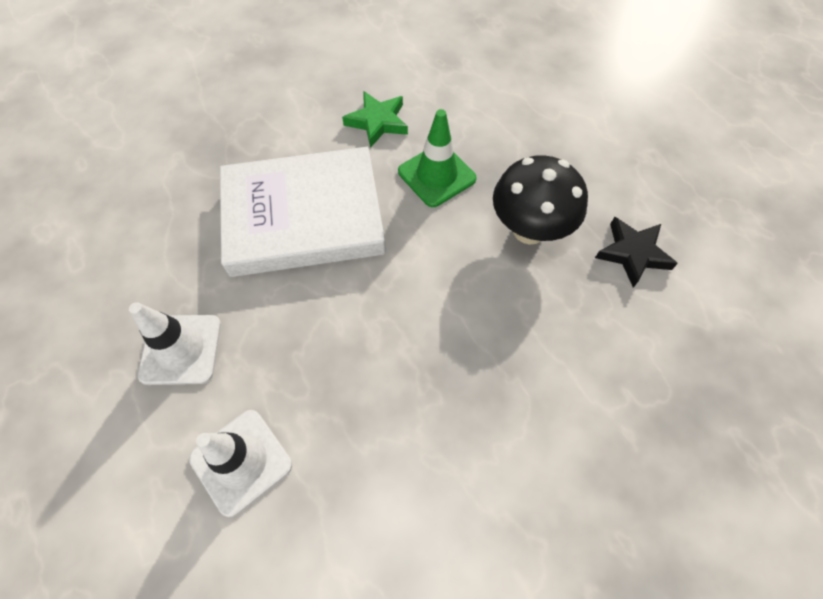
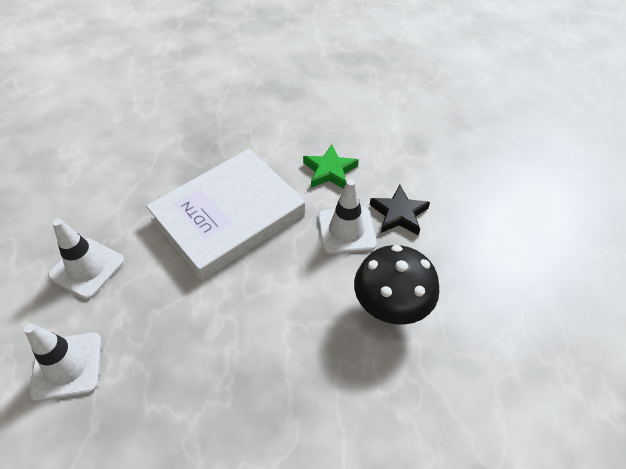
camera: 30 degrees right, 10 degrees down
white book [220,147,386,277] -> white book turned 60 degrees counterclockwise [146,149,305,280]
green traffic cone [398,109,477,207] -> white traffic cone [318,179,377,254]
black star [595,217,678,288] -> black star moved to [370,185,430,236]

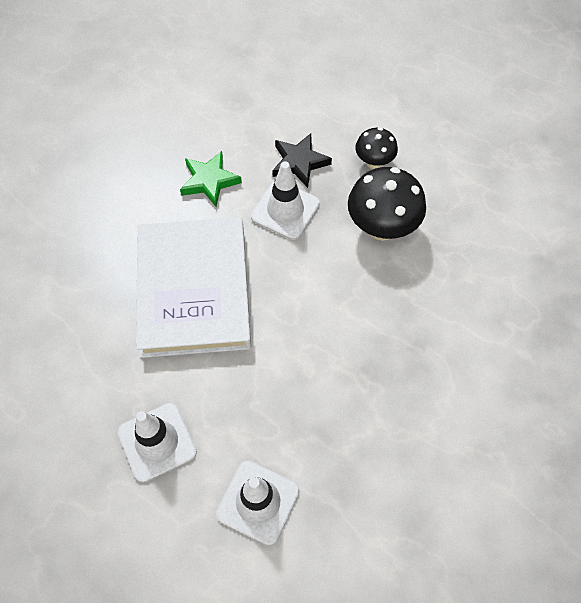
camera: 55 degrees left, 10 degrees up
none -> black mushroom [355,127,398,169]

